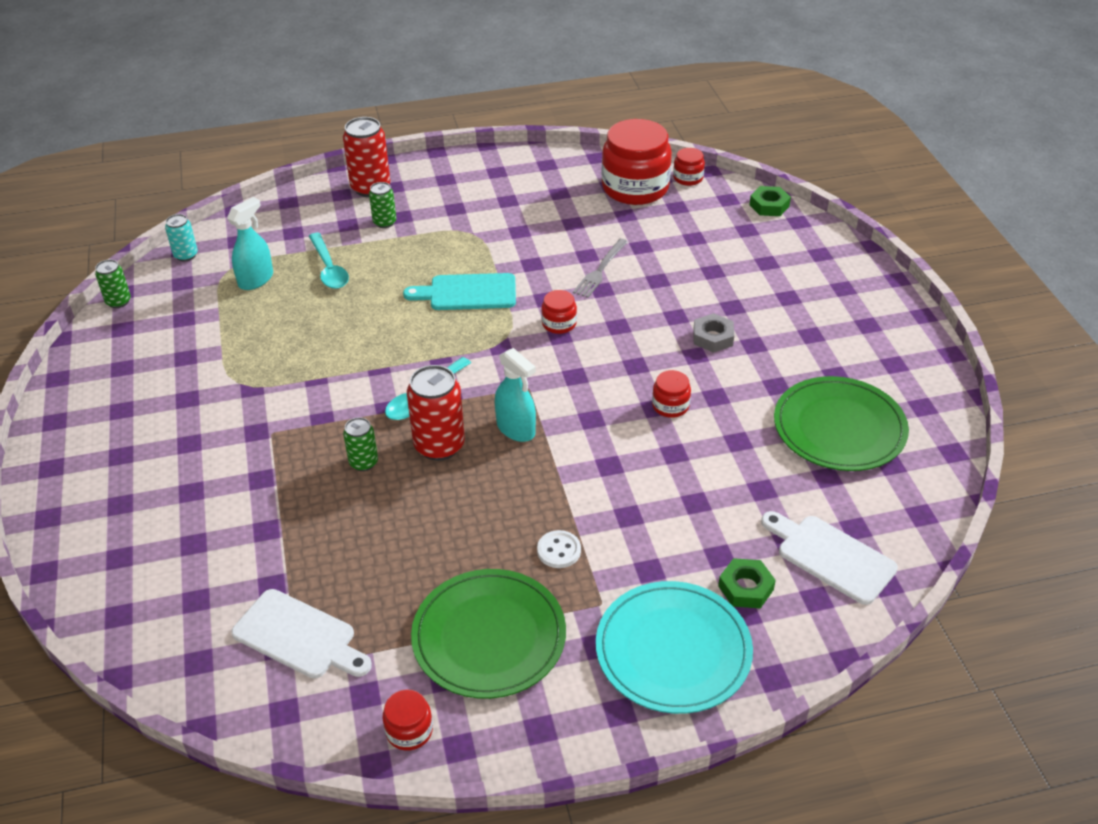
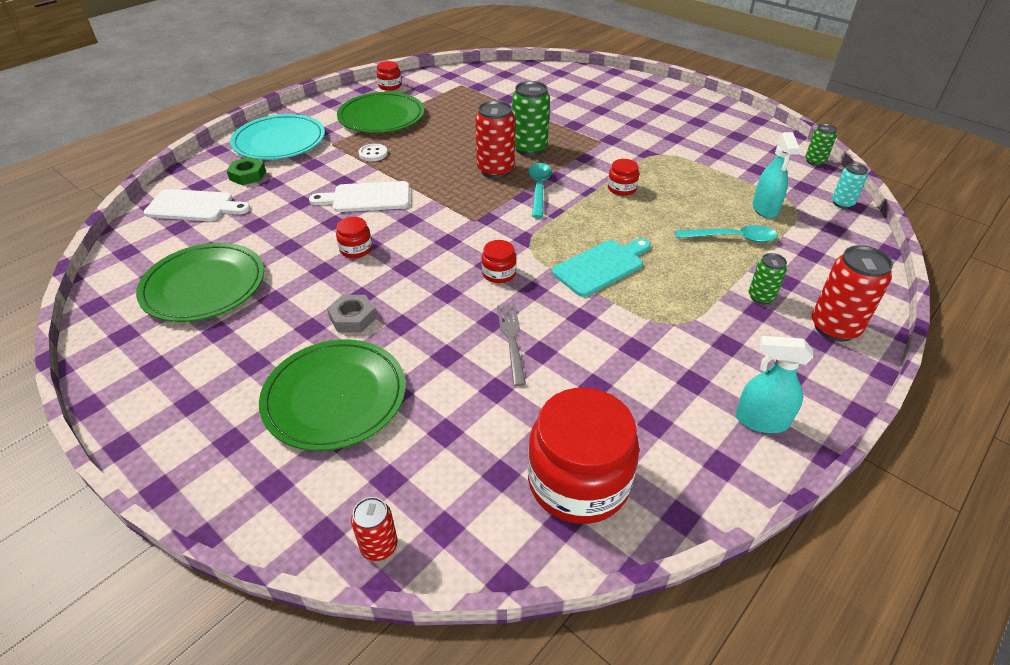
camera: 145 degrees right, 0 degrees up
white cutting board [231,589,372,678] -> white cutting board moved to [309,181,410,212]
turquoise spoon [309,233,349,289] -> turquoise spoon turned 150 degrees clockwise [675,225,778,242]
green can [343,417,378,471] -> green can [512,81,550,156], size x1.76
turquoise spray bottle [495,348,536,442] -> turquoise spray bottle moved to [735,336,814,433]
red jar [673,148,705,186] -> red jar moved to [608,159,639,196]
green nut [750,186,791,216] -> red can [351,497,398,561]
none -> green plate [259,339,406,451]

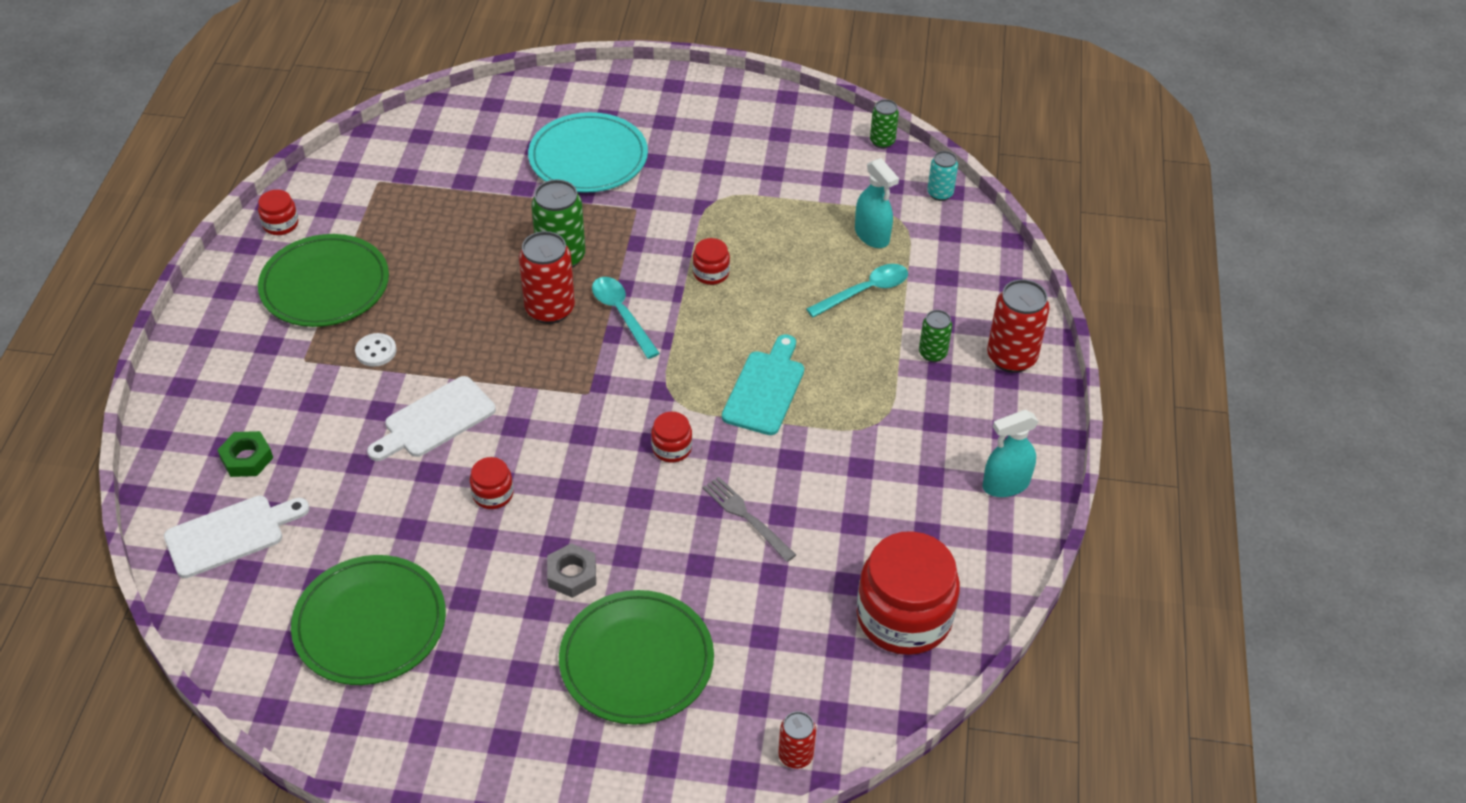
camera: 35 degrees left, 5 degrees up
turquoise plate [230,114,325,160] -> turquoise plate moved to [528,112,648,193]

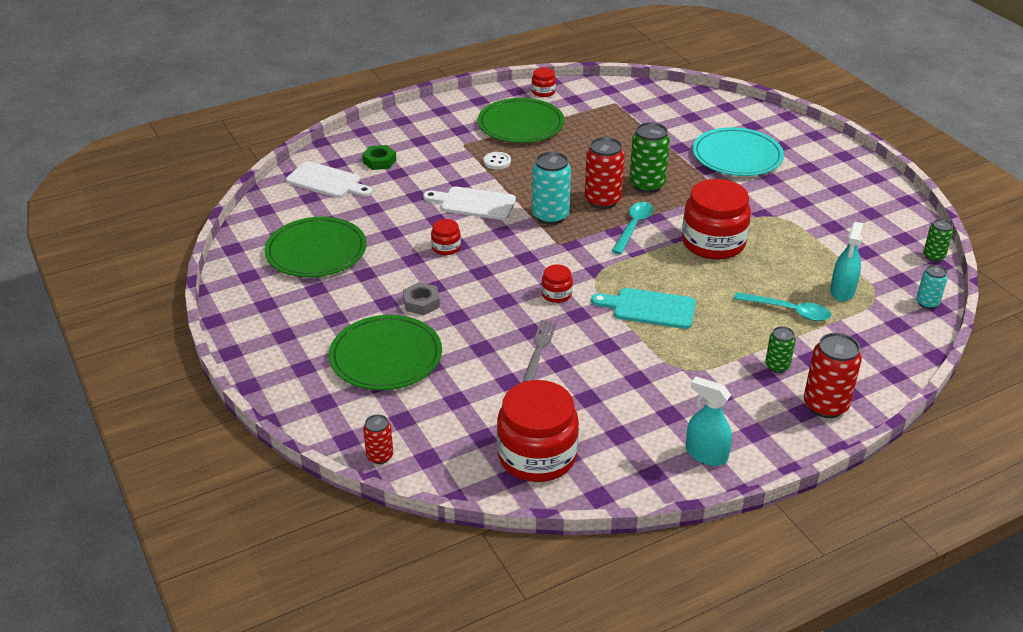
camera: 55 degrees right, 10 degrees down
red jar [693,238,730,285] -> red jar [682,179,751,260], size x2.22
turquoise cutting board [722,334,804,435] -> turquoise cutting board turned 150 degrees counterclockwise [591,288,696,329]
none -> turquoise can [532,152,571,225]

